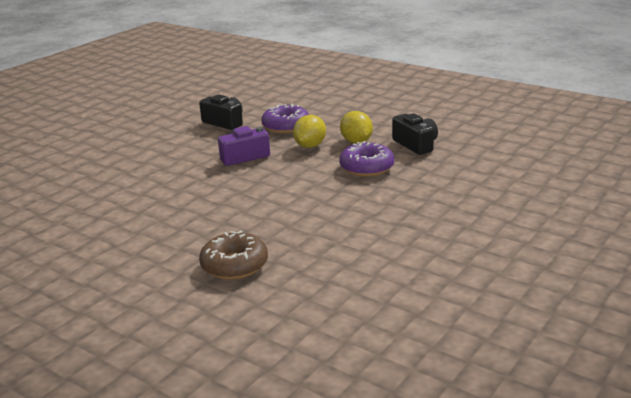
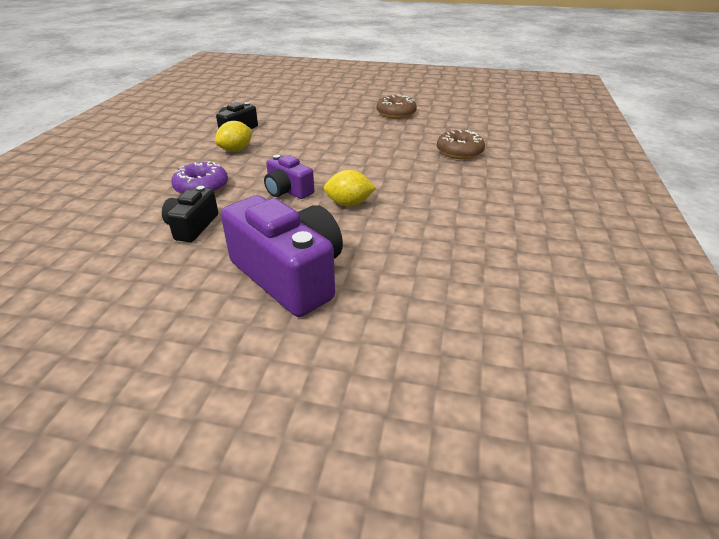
camera: 115 degrees left, 10 degrees up
yellow lemon [293,115,326,148] -> yellow lemon moved to [323,170,376,207]
purple donut [339,141,394,177] -> none
none -> purple camera [221,195,343,317]
none -> brown donut [376,94,417,119]

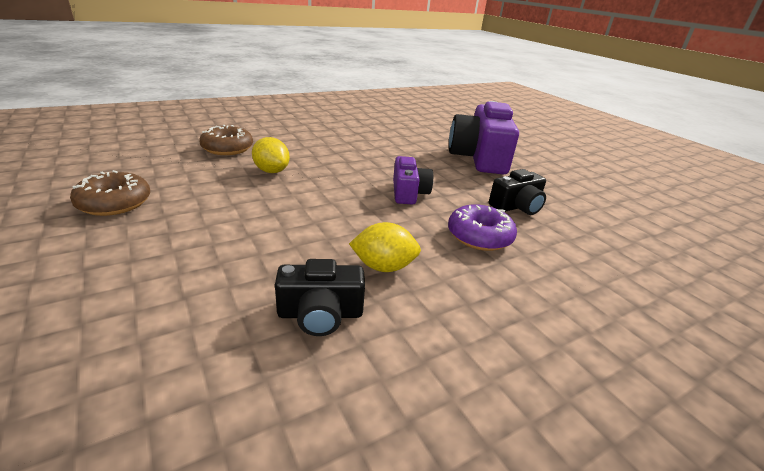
camera: 135 degrees left, 5 degrees down
yellow lemon [323,170,376,207] -> yellow lemon moved to [252,137,290,173]

